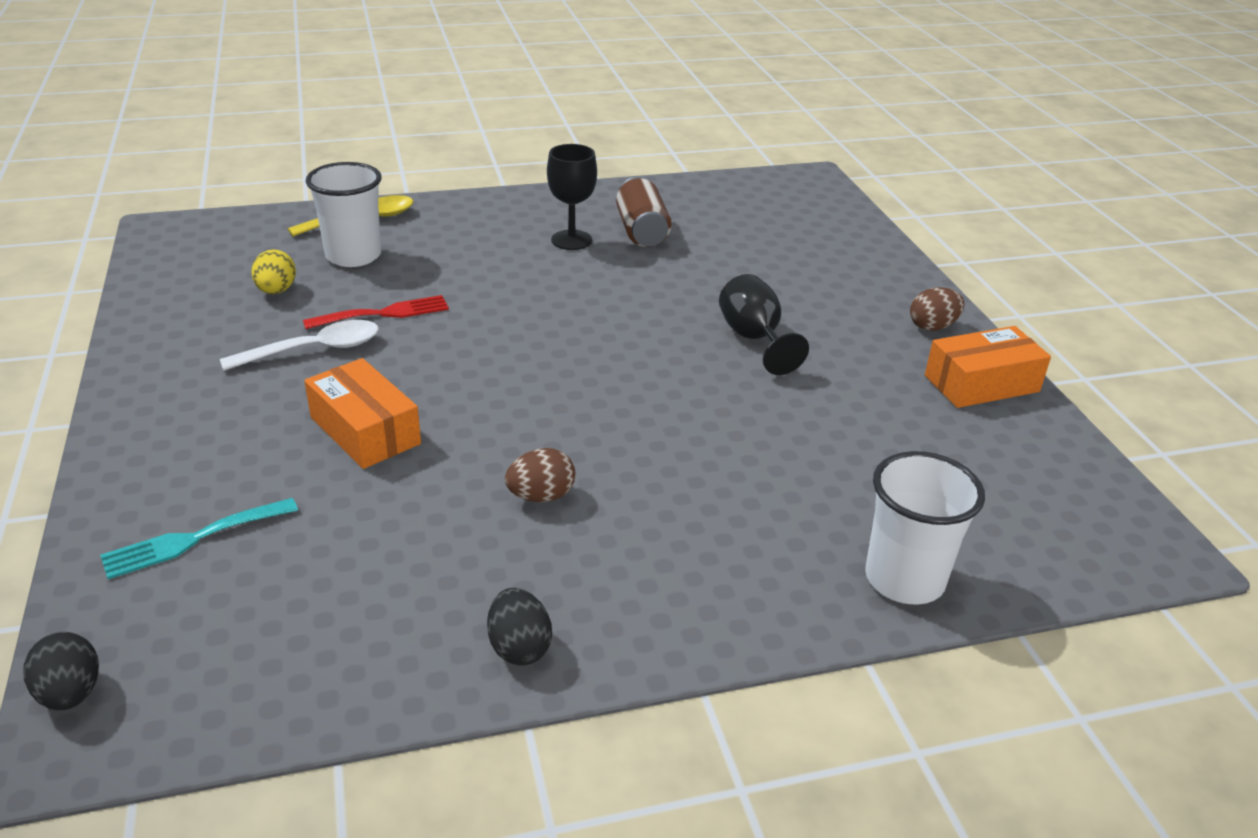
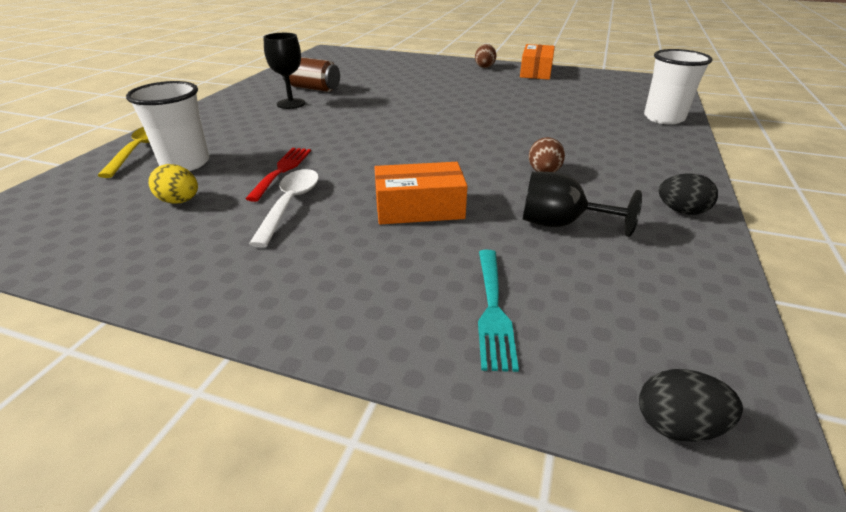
camera: 55 degrees left, 0 degrees up
black goblet [719,274,809,375] -> black goblet moved to [523,172,642,237]

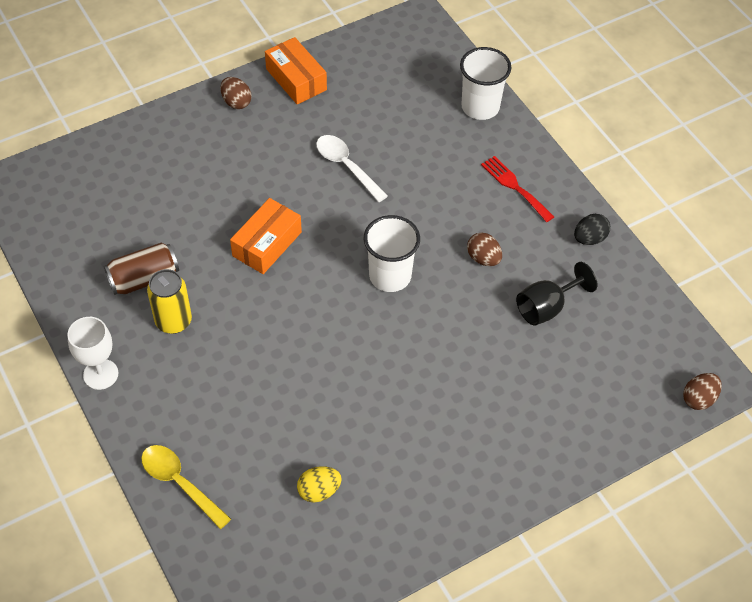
camera: 50 degrees left, 20 degrees up
white cup [126,81,209,171] -> white cup moved to [364,215,420,292]
red fork [245,148,311,202] -> red fork moved to [481,156,554,222]
white spoon [249,169,319,247] -> white spoon moved to [316,135,388,202]
black goblet [263,33,305,109] -> yellow can [147,269,192,334]
orange box [374,162,467,224] -> orange box moved to [230,198,302,274]
turquoise fork [478,250,519,372] -> none
black egg [639,369,743,442] -> brown egg [683,373,722,410]
none -> white goblet [67,317,118,390]

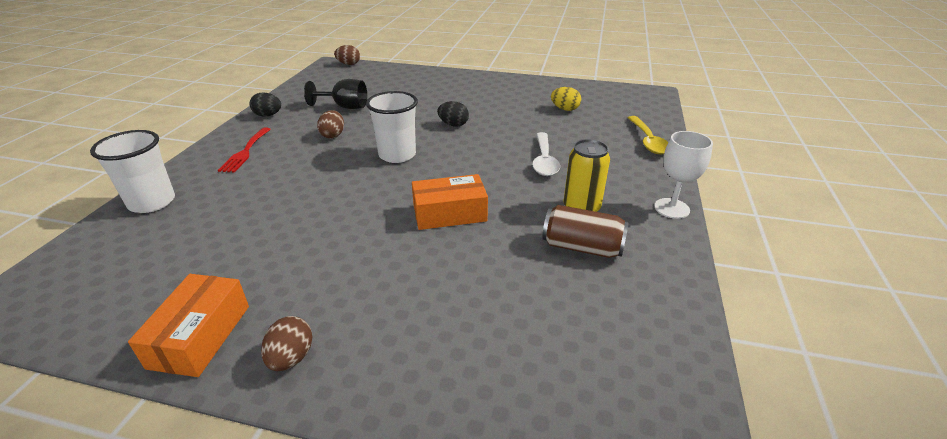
camera: 135 degrees left, 20 degrees down
white spoon [316,135,388,202] -> white spoon moved to [532,132,560,176]
none -> black egg [437,101,469,127]

